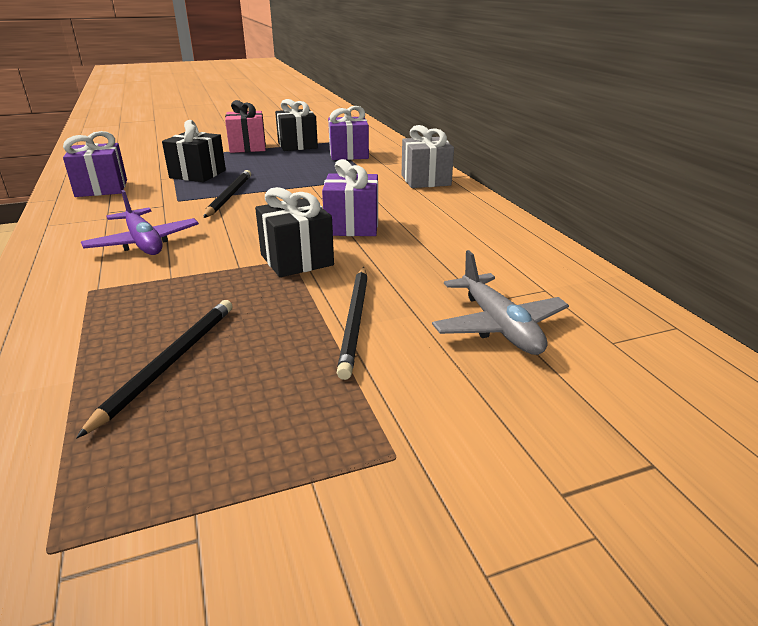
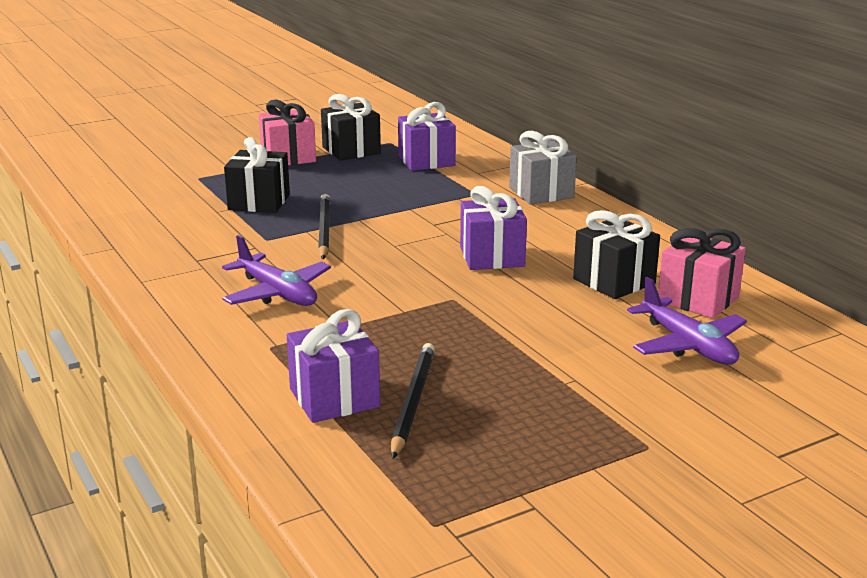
camera: 10 degrees left, 5 degrees down
purple gift [63,131,127,197] -> purple gift moved to [287,309,380,423]
black gift [255,187,334,277] -> black gift moved to [573,210,660,299]
black pencil [337,267,368,380] -> none
grey plane [432,250,569,355] -> purple plane [627,277,747,365]
none -> pink gift [658,228,746,318]

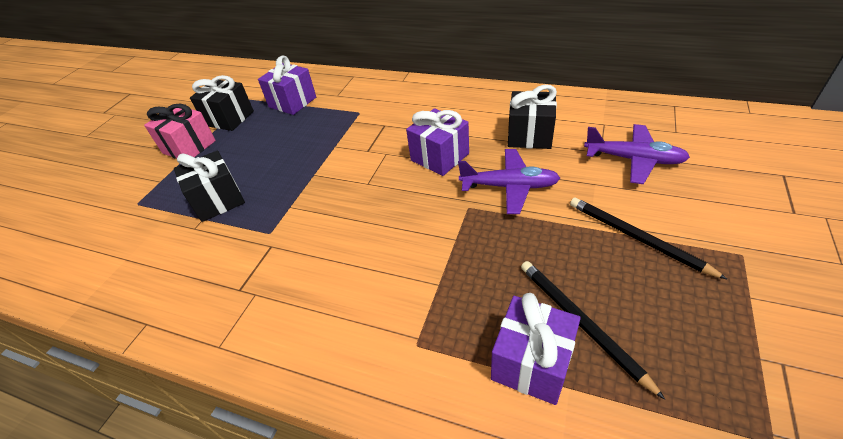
camera: 35 degrees left, 20 degrees up
purple plane [222,235,331,306] -> purple plane moved to [458,149,560,214]
black pencil [318,194,331,259] -> black pencil moved to [570,197,728,280]
grey gift [509,131,577,205] -> none
pink gift [658,228,746,318] -> none

